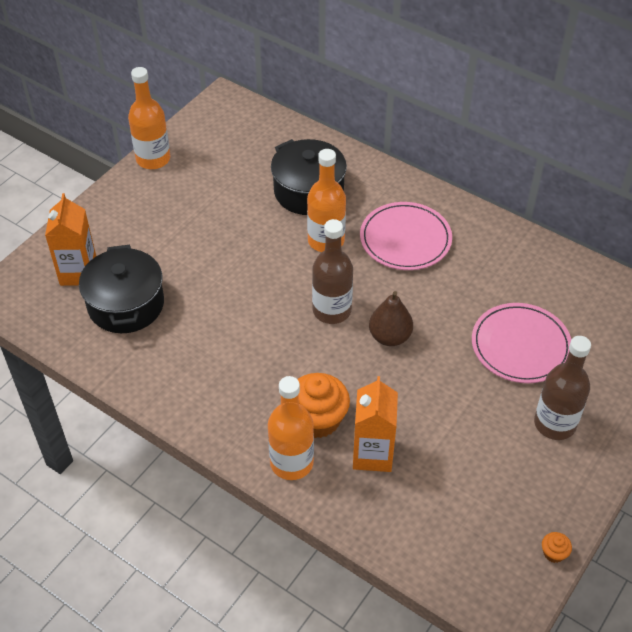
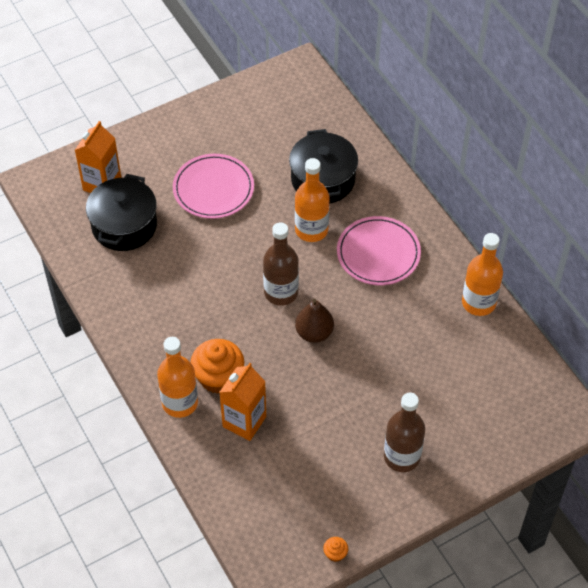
camera: 25 degrees right, 5 degrees up
orange bottle [128,67,170,169] -> orange bottle moved to [462,233,503,316]
pink plate [472,303,572,383] -> pink plate moved to [173,154,254,219]

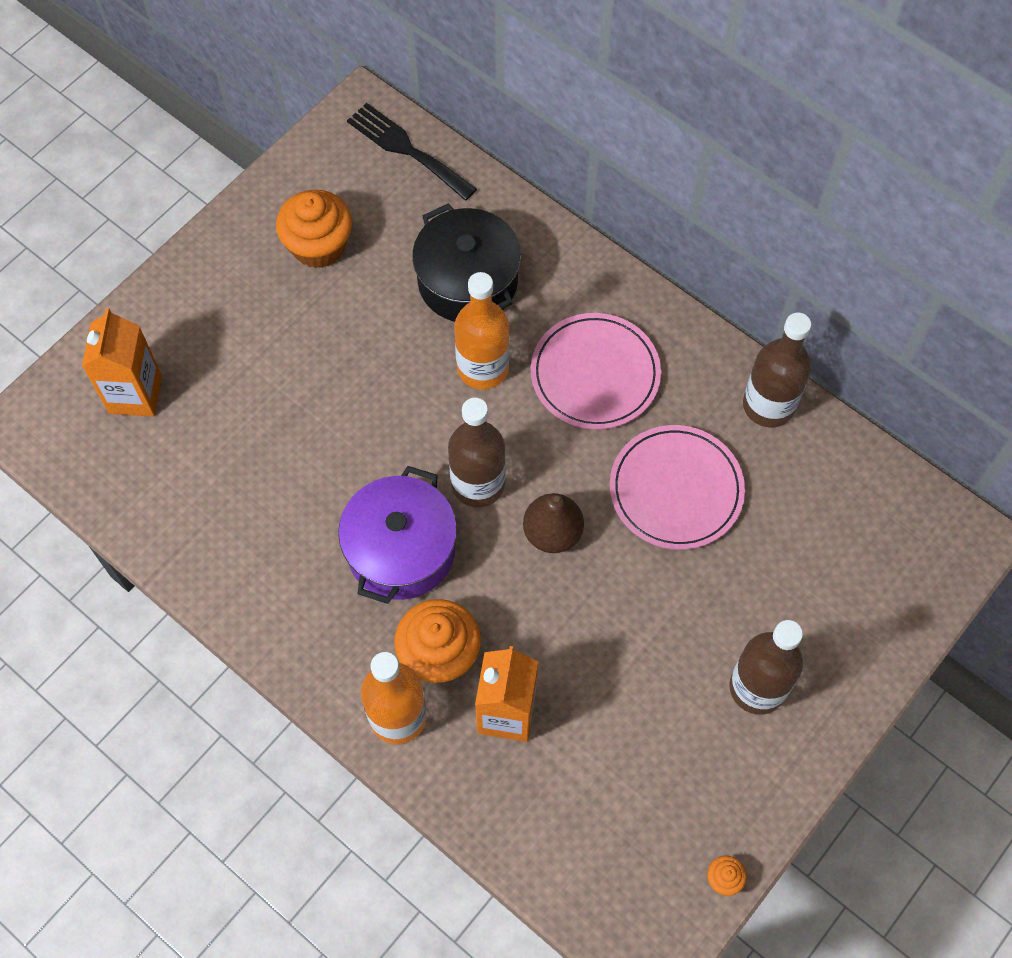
camera: 20 degrees left, 10 degrees up
black pot [86,174,157,251] -> none
pink plate [173,154,254,219] -> pink plate moved to [610,425,745,550]
orange bottle [462,233,503,316] -> brown bottle [743,312,811,428]
none -> orange cupcake [276,190,352,268]
none -> purple pot [338,466,457,604]
none -> black fork [347,103,477,200]

